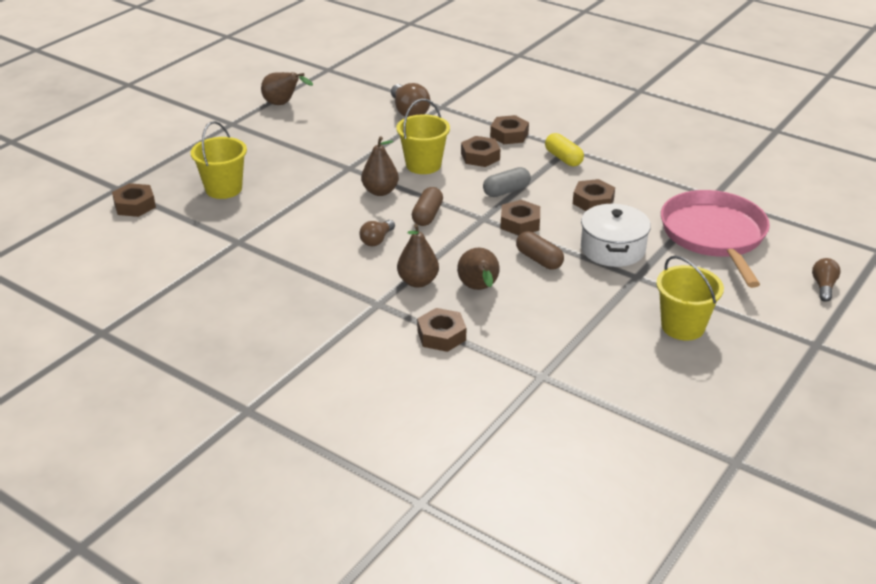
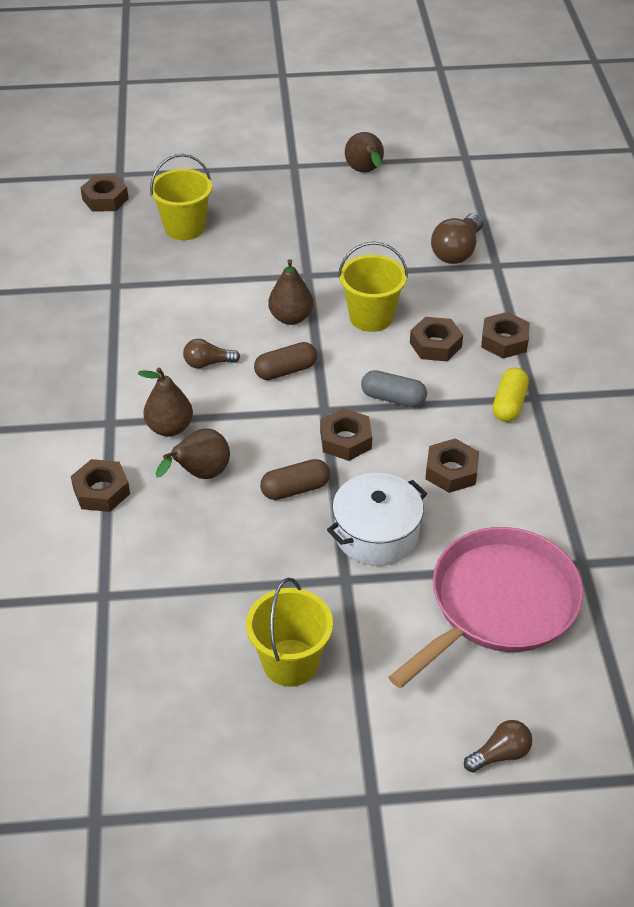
camera: 50 degrees right, 10 degrees up
brown capsule [516,231,564,270] -> brown capsule turned 60 degrees clockwise [260,459,330,500]

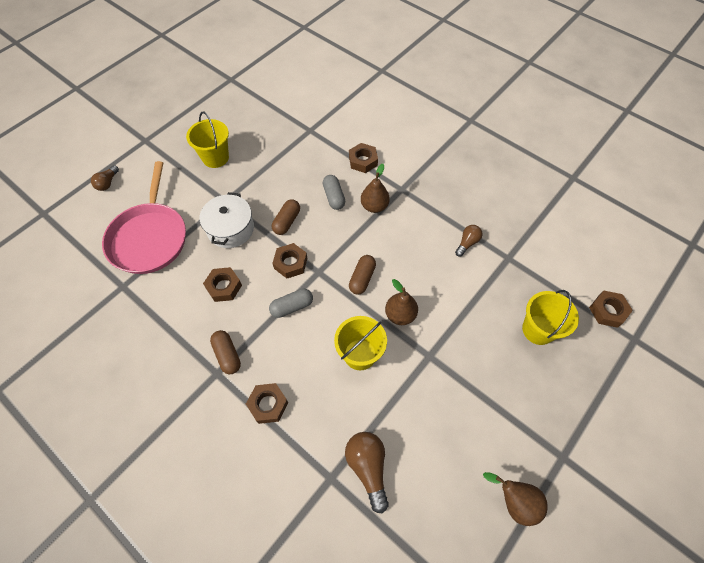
camera: 135 degrees right, 15 degrees up
brown pear [156,428,230,479] -> grey capsule [323,175,346,210]
brown light bulb [183,339,240,368] -> brown light bulb moved to [455,225,482,257]
brown nut [410,317,463,362] -> none
yellow capsule [493,368,529,422] -> brown capsule [210,330,241,374]

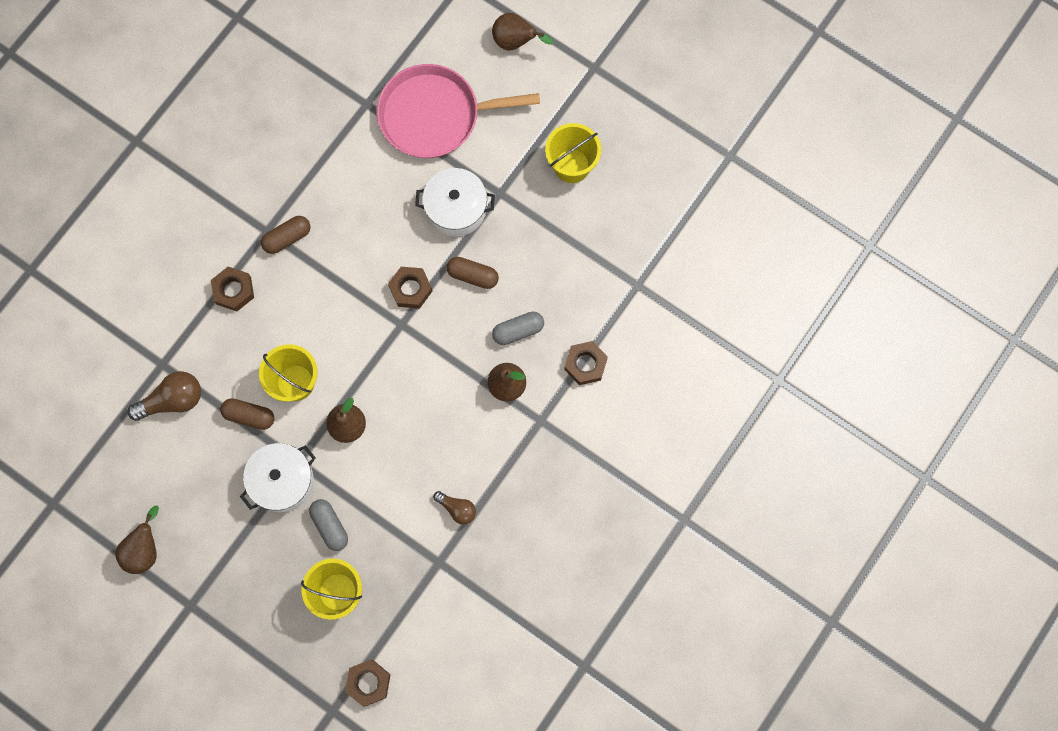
camera: 85 degrees right, 15 degrees up
brown light bulb [91,165,119,191] -> brown pear [492,13,553,50]
brown nut [203,267,242,302] -> none
grey capsule [269,289,313,318] -> grey capsule moved to [309,499,348,551]
brown capsule [349,255,376,295] -> brown capsule moved to [220,398,274,430]
none -> white pot [240,443,316,512]

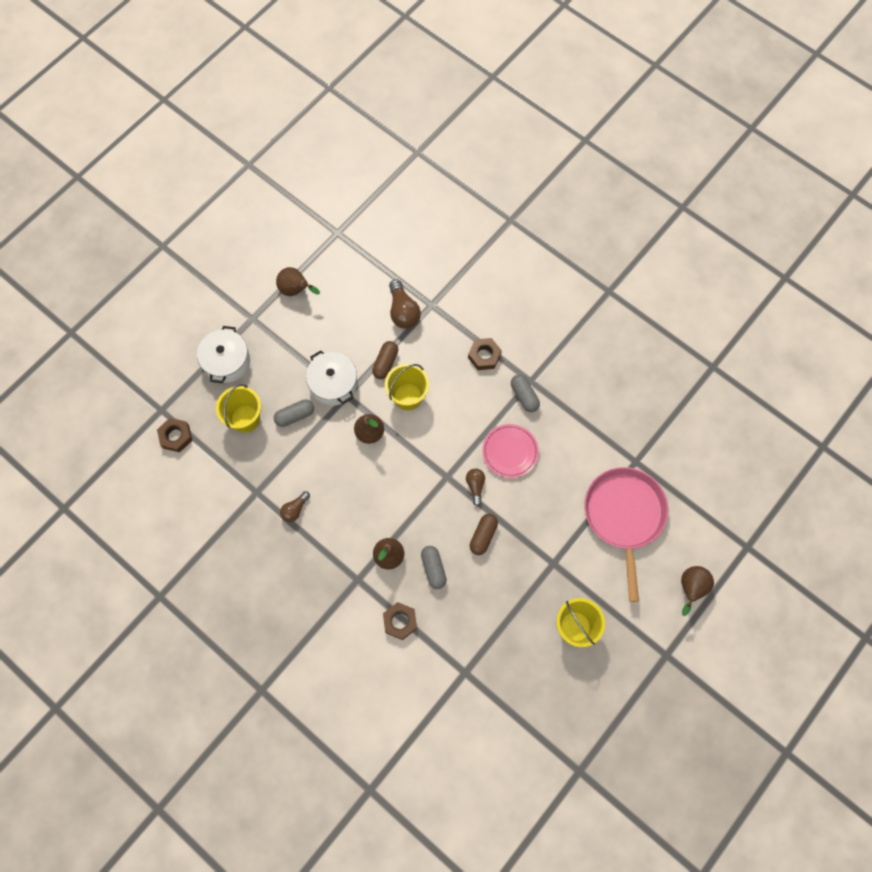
camera: 95 degrees right, 5 degrees down
brown capsule [261,216,311,254] -> grey capsule [511,374,540,412]
brown nut [388,267,432,308] -> brown light bulb [466,469,485,507]
white pot [415,168,495,237] -> white pot moved to [197,326,250,383]
none -> pink plate [482,424,539,478]

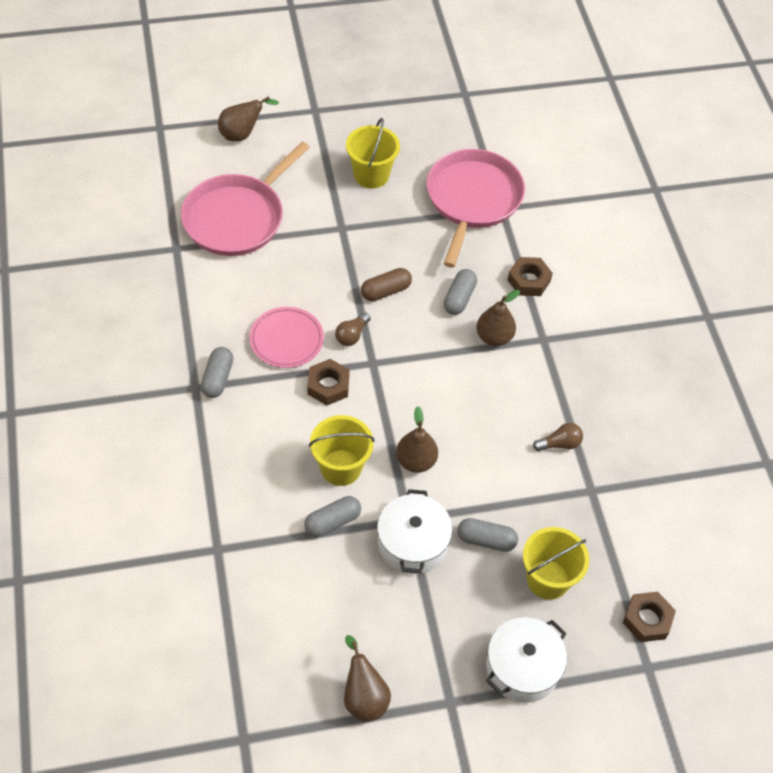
camera: 145 degrees left, 15 degrees down
brown capsule [372,341,398,379] -> grey capsule [304,496,361,537]
brown light bulb [389,279,421,329] -> none
brown nut [468,338,502,370] -> brown nut moved to [308,359,350,405]
none -> pink pan [427,149,525,268]

